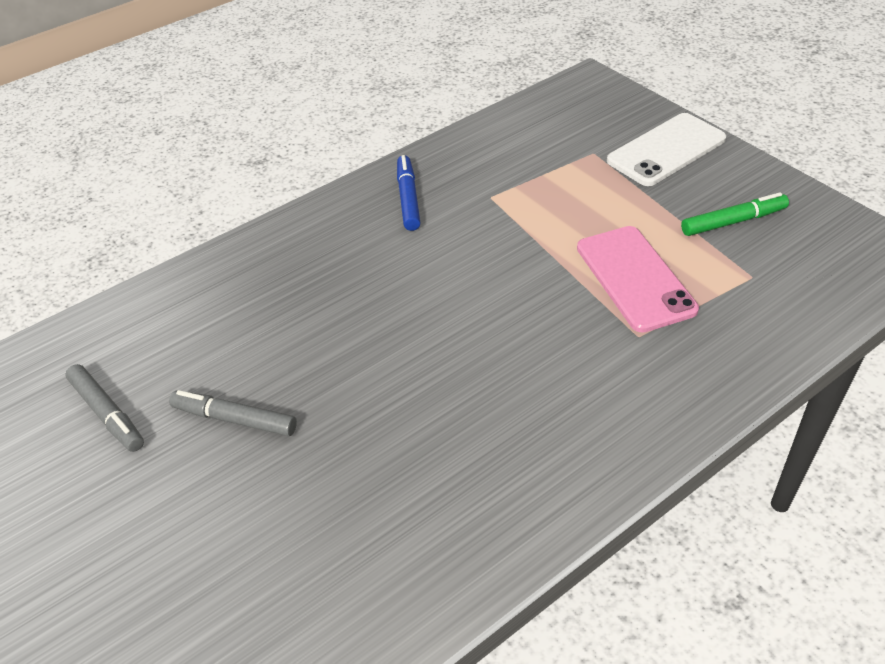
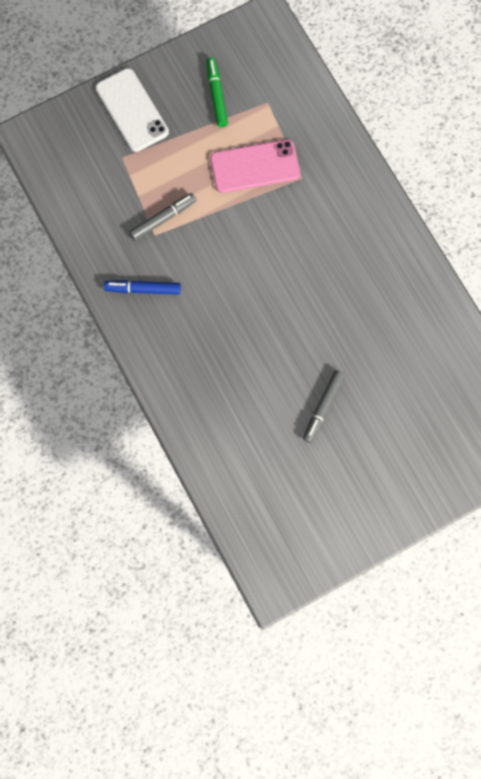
camera: 85 degrees left, 30 degrees up
grey marker [65,364,144,452] -> grey marker moved to [129,193,196,241]

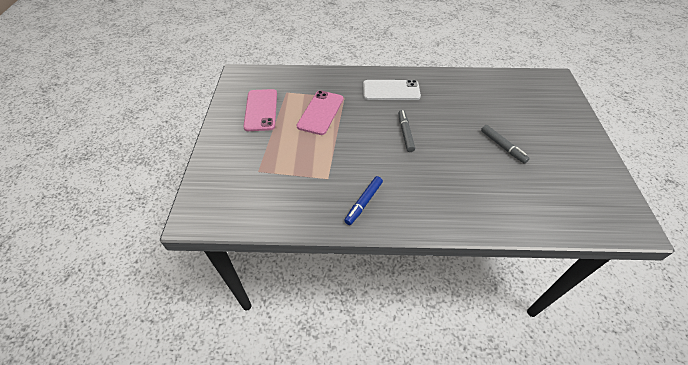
camera: 60 degrees left, 25 degrees down
white phone [95,68,169,152] -> white phone moved to [363,80,421,100]
grey marker [129,193,196,241] -> grey marker moved to [398,110,415,152]
green marker [206,58,228,127] -> pink phone [243,89,277,131]

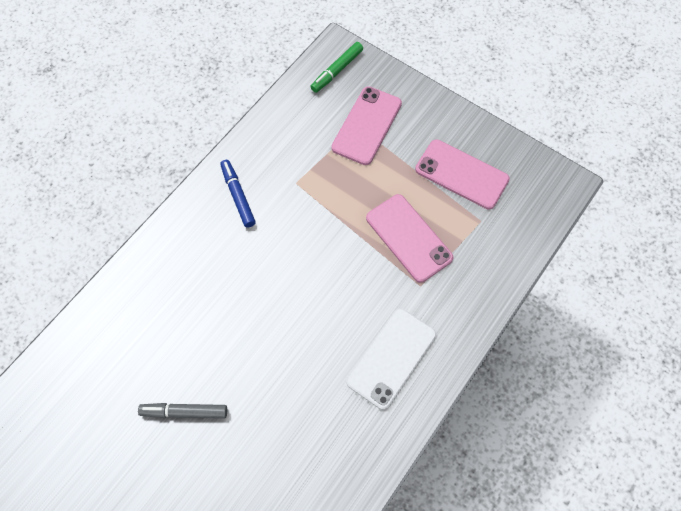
camera: 125 degrees right, 15 degrees up
grey marker [398,110,415,152] -> none
none -> green marker [310,42,363,93]
none -> pink phone [331,86,402,165]

